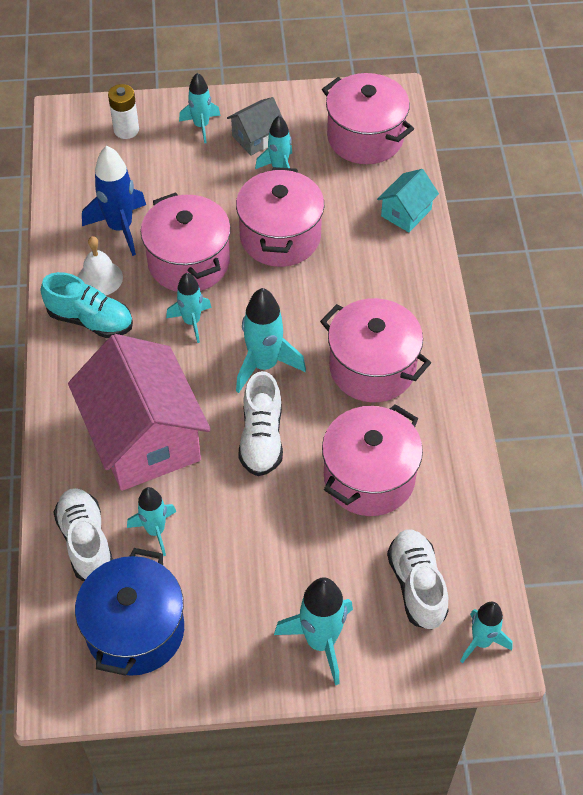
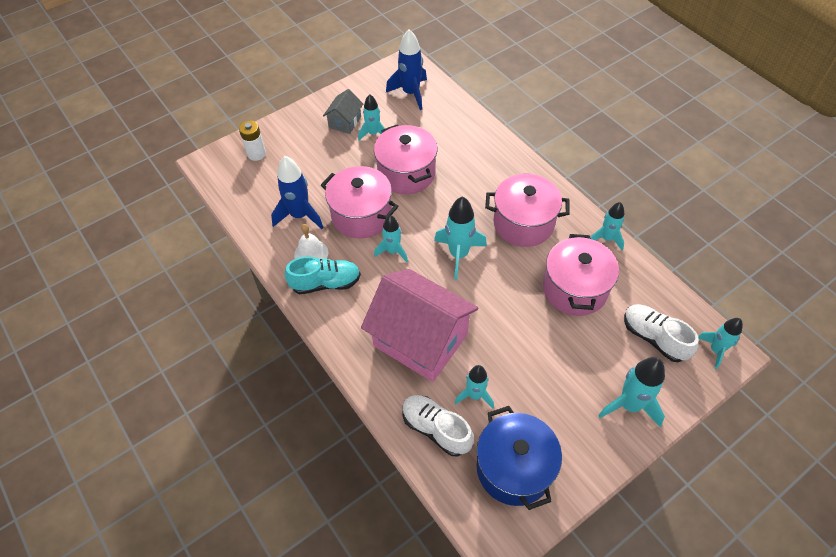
camera: 30 degrees left, 0 degrees up
turquoise rocket [179,73,220,143] -> turquoise rocket moved to [591,202,624,250]
white shoe [238,371,283,476] -> none
pink pot [322,73,414,164] -> blue rocket [386,29,427,110]
turquoise house [377,169,439,232] -> none

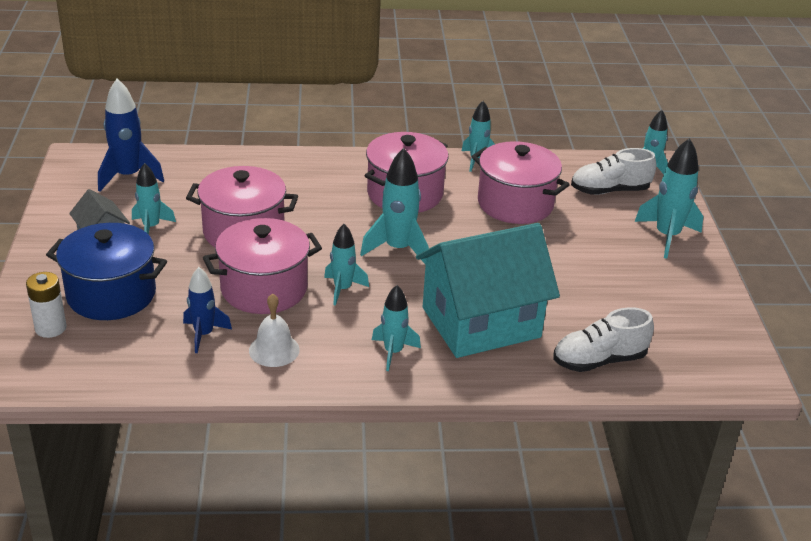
camera: 60 degrees left, 20 degrees down
blue rocket [271,156,323,229] -> blue rocket [183,267,232,353], size x0.65
turquoise shoe [285,256,361,294] -> none
pink house [361,269,479,382] -> turquoise house [416,223,560,358]
turquoise rocket [454,365,494,409] -> turquoise rocket moved to [372,285,421,371]
blue pot [477,406,562,510] -> blue pot moved to [46,223,167,320]

